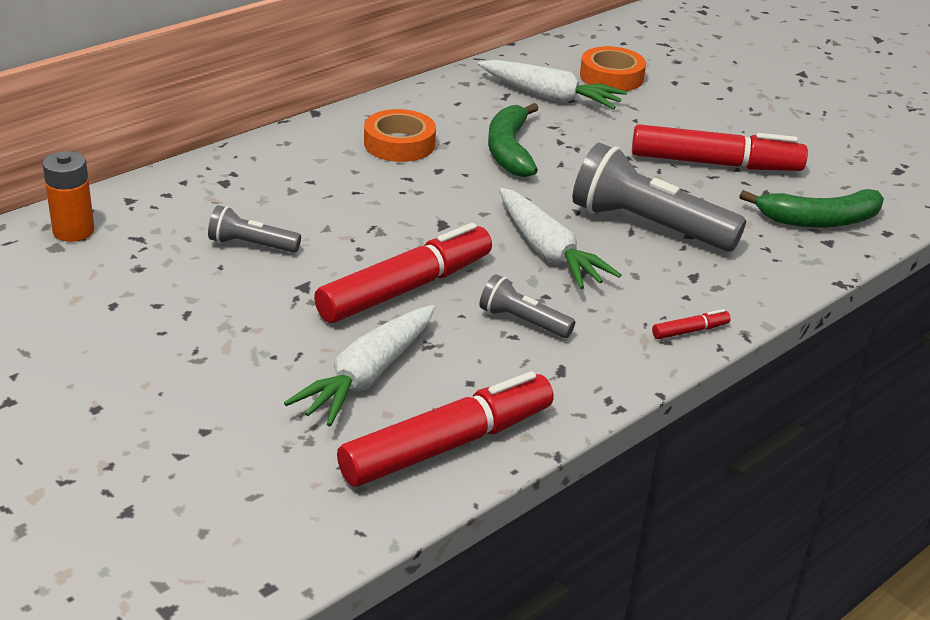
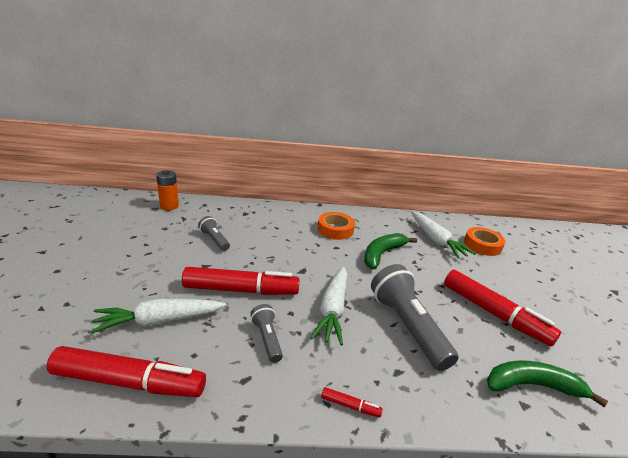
camera: 40 degrees right, 5 degrees down
green banana [739,189,884,228] -> green banana turned 150 degrees clockwise [487,361,608,407]

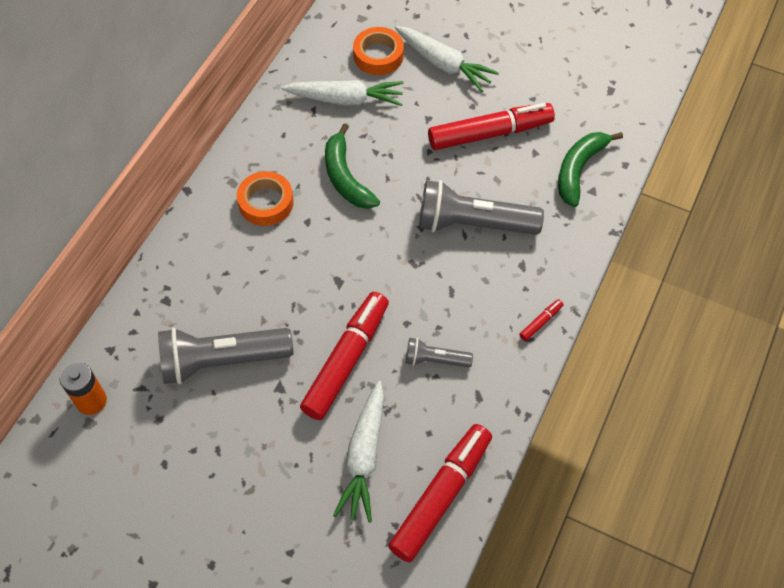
camera: 60 degrees left, 30 degrees up
grey flashlight [198,216,230,251] -> grey flashlight [158,328,293,384], size x1.97
white carrot [310,267,347,345] -> white carrot moved to [395,26,499,92]

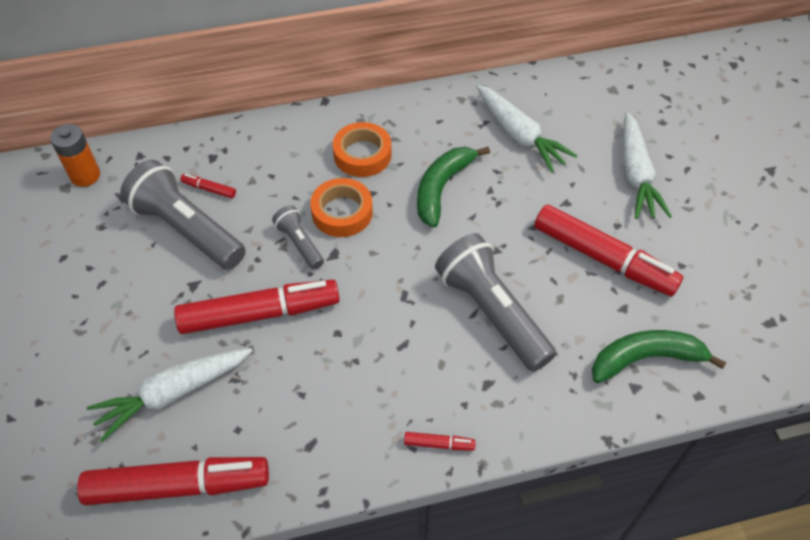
camera: 50 degrees right, 5 degrees down
orange tape [353,27,404,75] -> orange tape moved to [310,178,373,237]
grey flashlight [406,338,473,367] -> grey flashlight moved to [272,205,324,269]
none -> red marker [180,174,236,198]

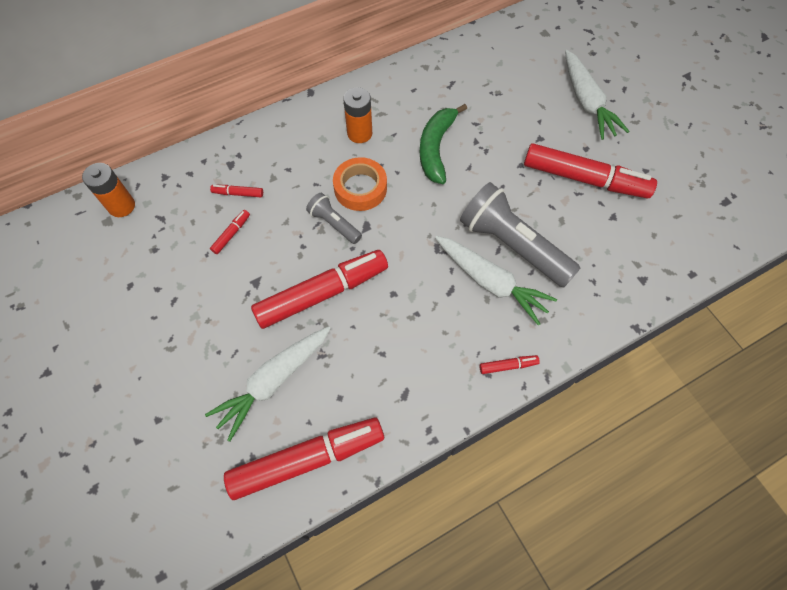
camera: 15 degrees left, 10 degrees up
grey flashlight [120,160,246,270] -> red marker [210,210,250,254]
orange tape [333,122,391,177] -> orange battery [343,87,372,143]
white carrot [476,85,578,172] -> white carrot moved to [435,236,557,326]
green banana [592,330,727,383] -> none

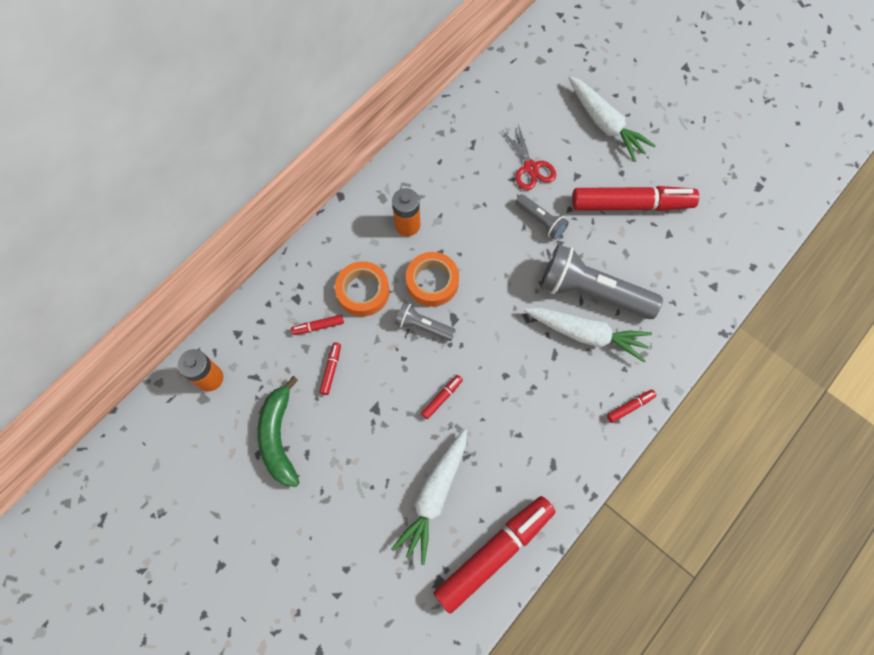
camera: 20 degrees left, 5 degrees up
red marker [251,250,388,329] -> red marker [421,375,463,419], size x0.40
green banana [420,104,467,184] -> green banana moved to [257,376,299,487]
none -> orange tape [335,261,390,316]
none -> red scissors [502,124,556,190]
none -> grey flashlight [515,194,569,240]

